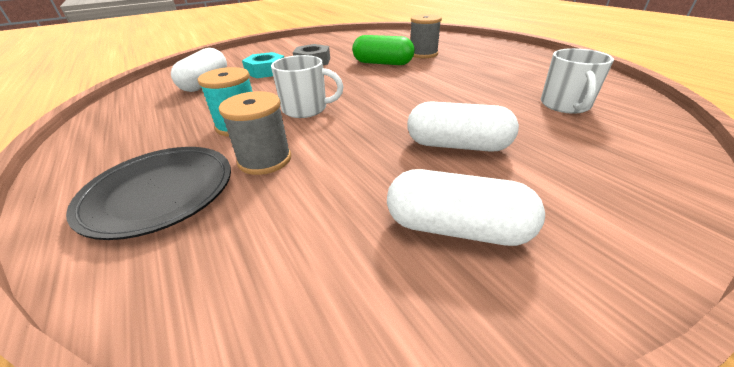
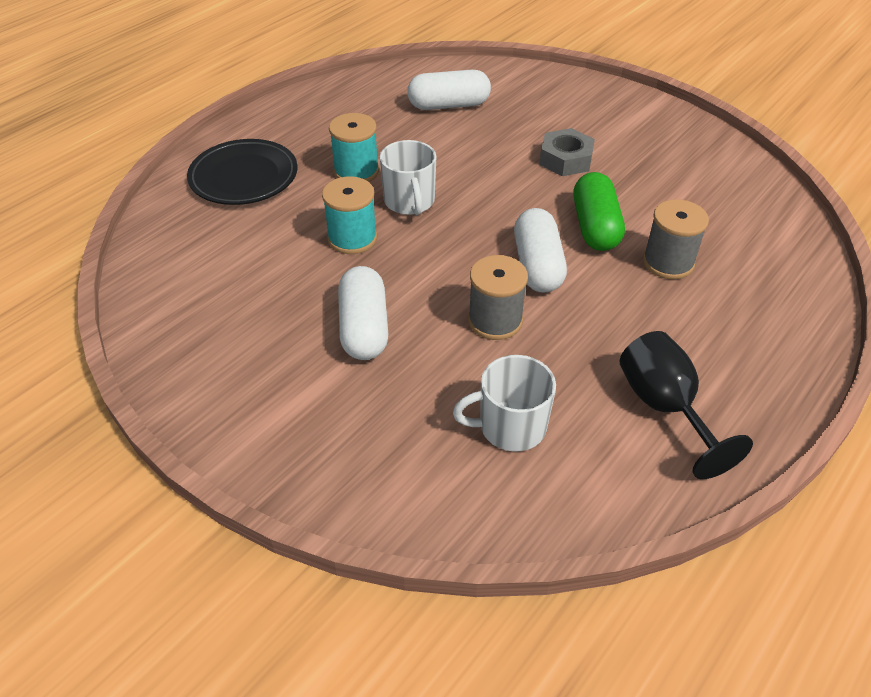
camera: 70 degrees right, 10 degrees up
grey spool [219,91,291,175] -> grey spool moved to [468,255,528,340]
turquoise nut [242,52,284,78] -> none
white capsule [387,169,545,246] -> white capsule moved to [514,208,567,293]
none -> turquoise spool [322,177,377,254]
none -> black goblet [620,331,753,479]

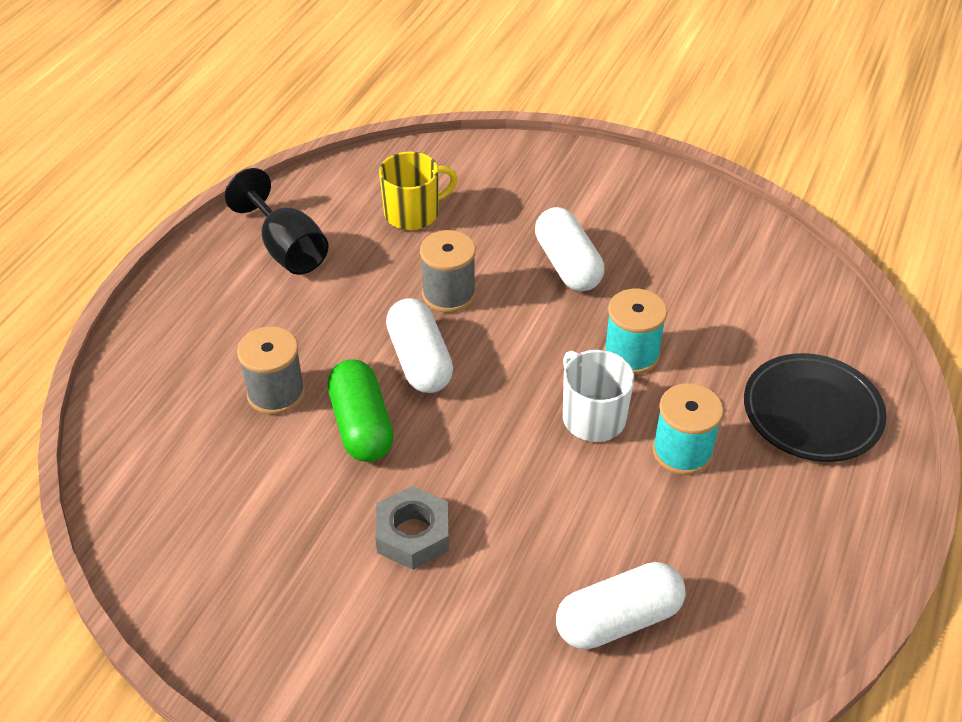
camera: 165 degrees right, 0 degrees up
white mug [453,355,556,452] -> yellow mug [379,152,458,230]

